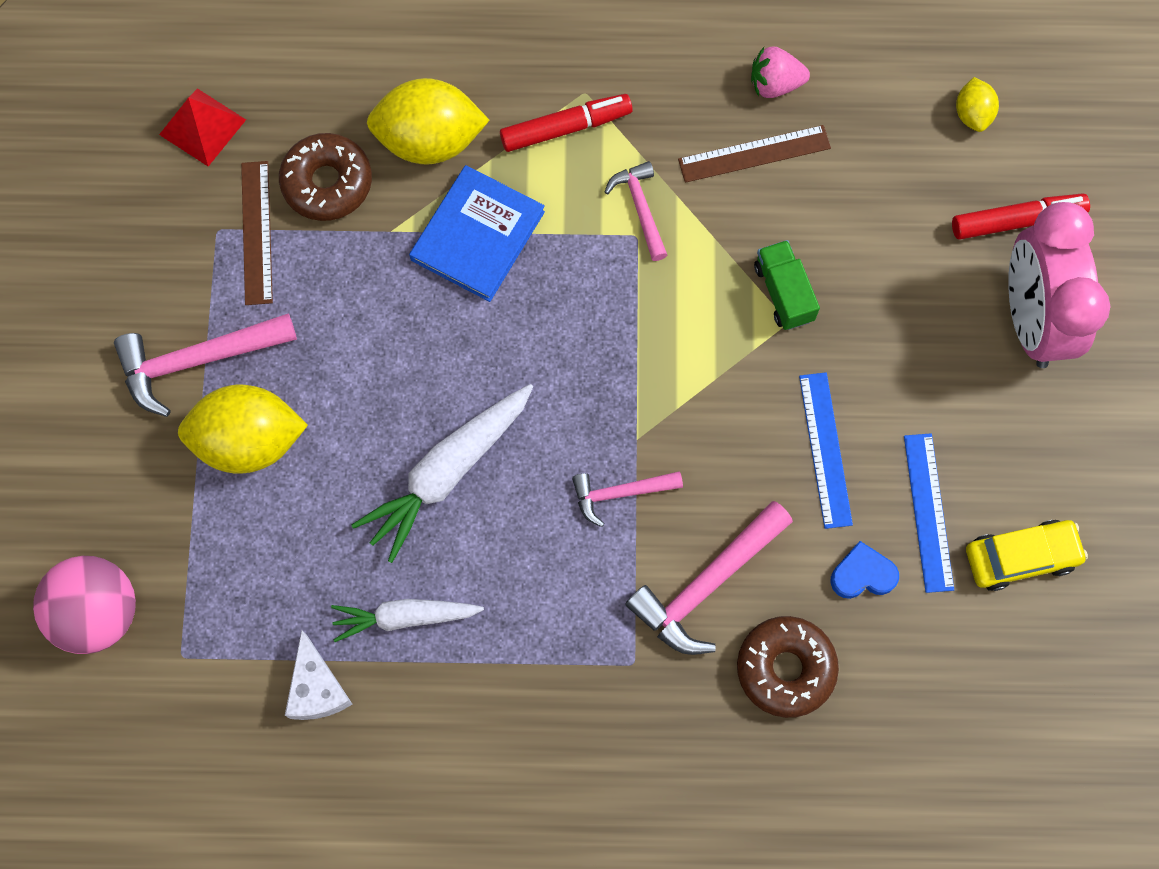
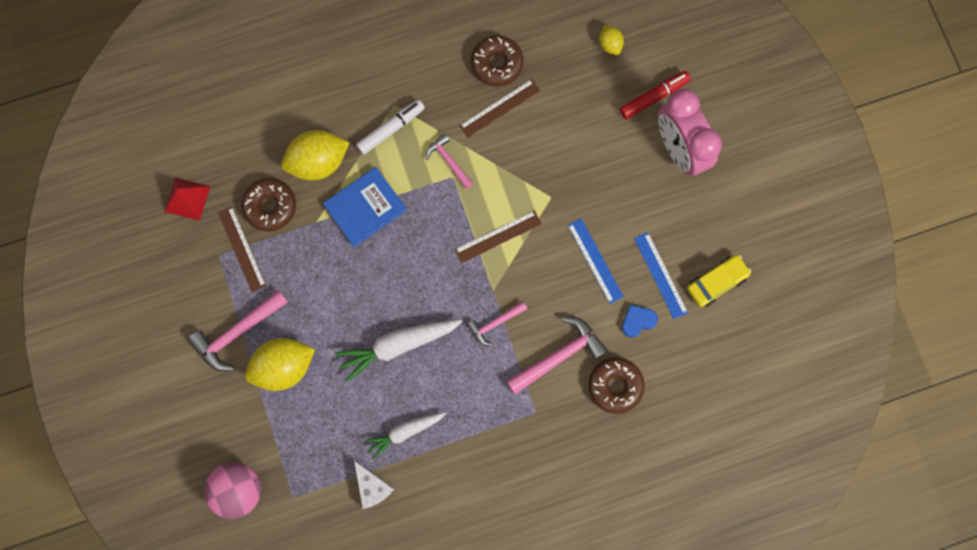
camera: 20 degrees left, 5 degrees up
white carrot [351,384,533,563] -> white carrot turned 45 degrees clockwise [335,319,463,382]
blue book [409,165,545,302] -> blue book turned 45 degrees clockwise [323,167,407,247]
red marker [500,94,633,152] -> white marker [356,99,425,155]
pink hammer [625,501,793,655] -> pink hammer turned 150 degrees counterclockwise [506,317,608,395]
pink strawberry [751,47,810,98] -> brown donut [471,35,524,87]
green truck [754,240,820,330] -> none
none -> brown ruler [454,210,542,263]

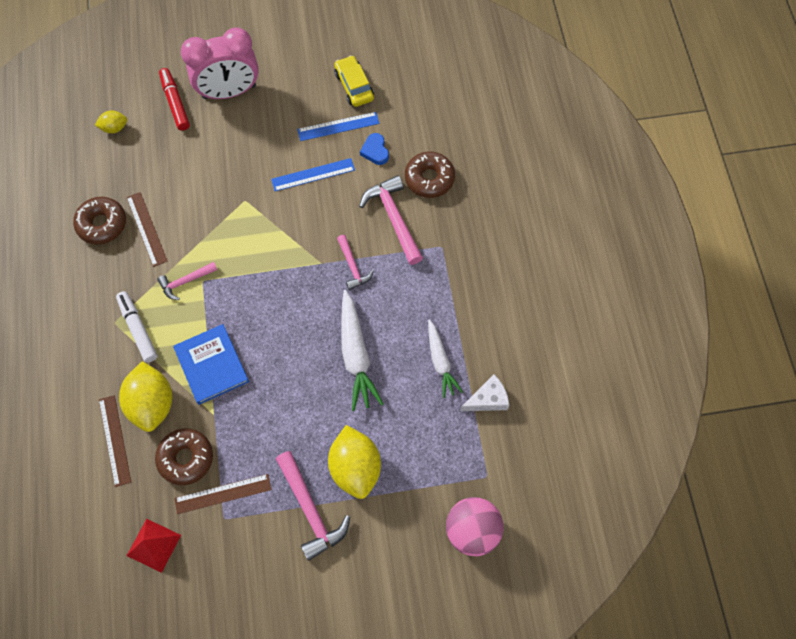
camera: 80 degrees left, 10 degrees down
brown ruler [454,210,542,263] -> brown ruler moved to [99,395,131,487]

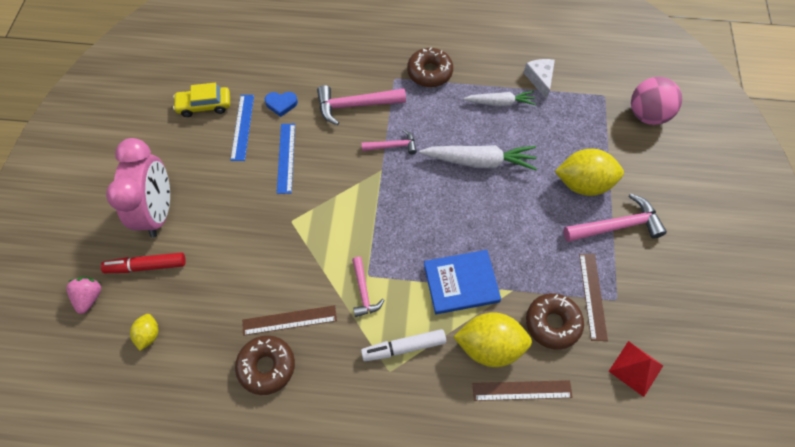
camera: 75 degrees left, 5 degrees down
brown donut [405,151,455,198] -> brown donut moved to [407,48,453,87]
none -> pink strawberry [66,277,101,314]

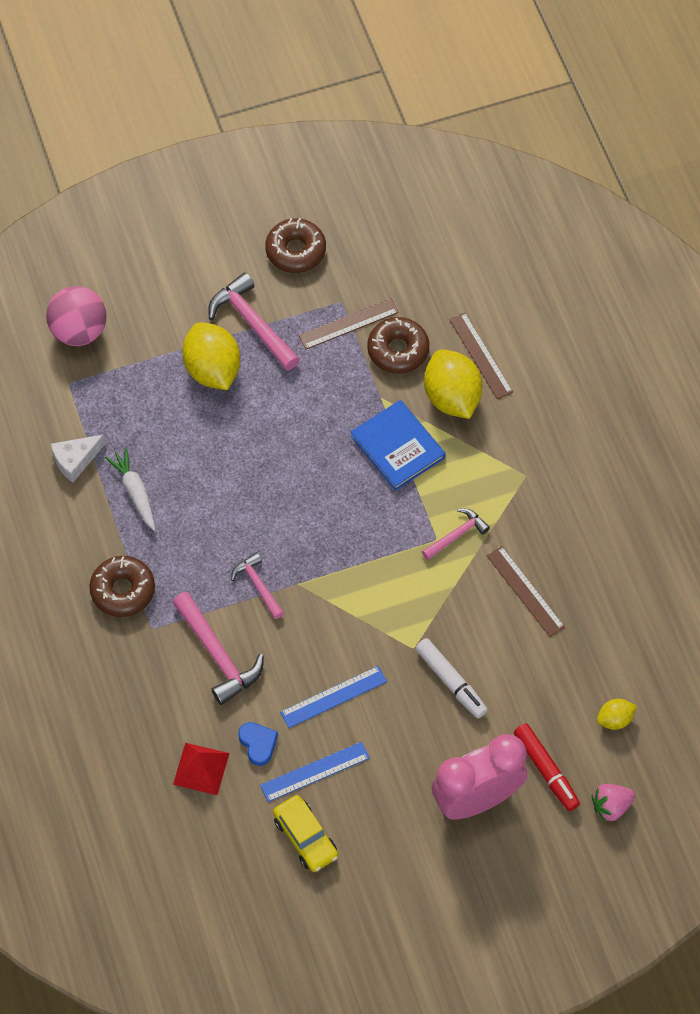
camera: 115 degrees left, 0 degrees up
brown donut [235,335,295,395] -> brown donut moved to [265,218,326,273]
white marker [361,329,446,361] -> white marker moved to [415,638,488,718]
white carrot [419,145,537,171] -> none
red pyramid [609,341,663,397] -> red pyramid moved to [173,743,229,795]

